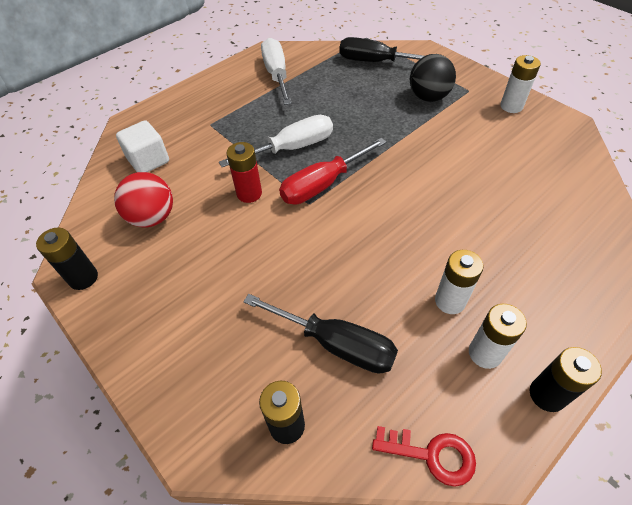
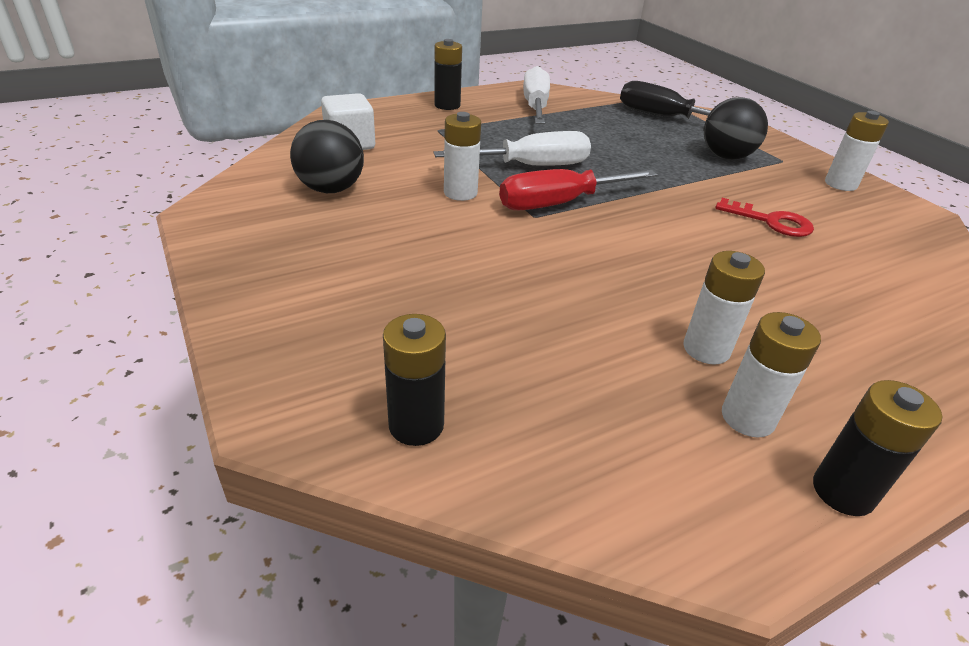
camera: 10 degrees right, 15 degrees down
black battery [36,227,98,290] -> black battery moved to [434,39,462,110]
red ball [114,172,173,227] -> black ball [290,120,364,193]
red battery [226,142,262,203] -> white battery [444,112,481,201]
black screwdriver [243,294,398,374] -> none
red key [372,426,476,487] -> red key moved to [715,198,814,237]

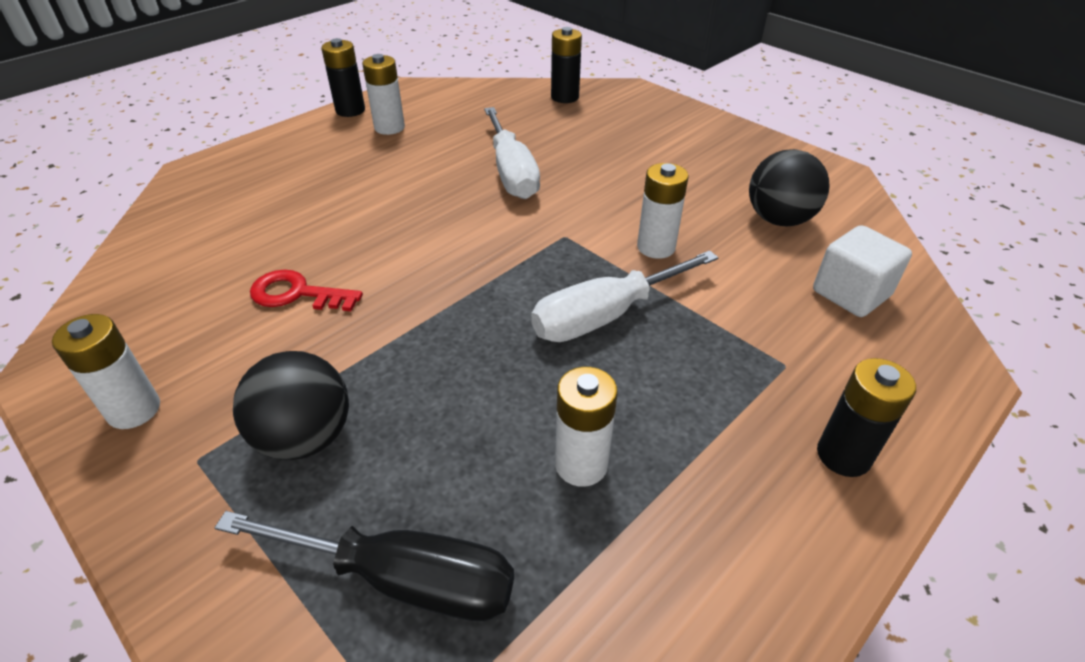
camera: 165 degrees right, 5 degrees up
red screwdriver [499,169,658,210] -> none
white screwdriver [523,66,550,124] -> white screwdriver moved to [484,107,540,199]
white battery [683,251,765,365] -> white battery moved to [555,367,618,487]

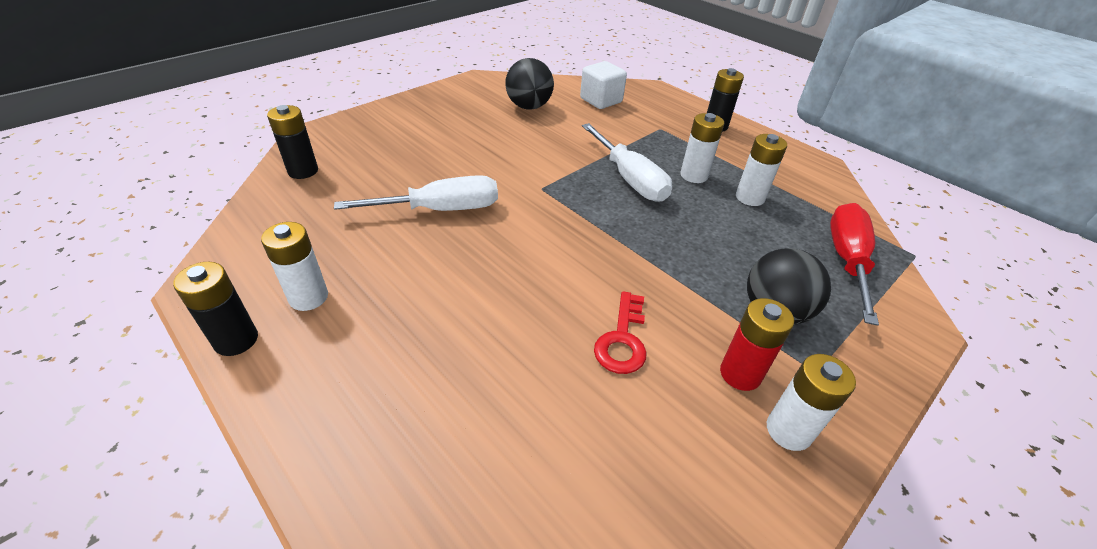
camera: 90 degrees left, 0 degrees up
black screwdriver [214,511,514,621] -> red screwdriver [830,203,879,326]
white battery [637,163,689,259] -> white battery moved to [680,113,724,183]
none -> red battery [720,298,794,391]

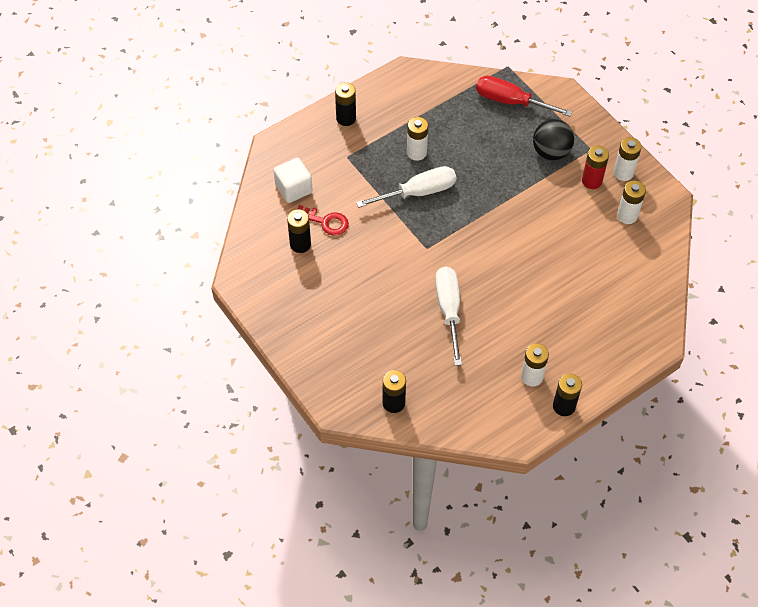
camera: 80 degrees left, 15 degrees up
black ball [505,58,554,110] -> black battery [287,209,311,253]
red key [594,291,647,374] -> red key moved to [297,205,349,236]
white battery [736,134,787,206] -> white battery moved to [617,180,646,224]

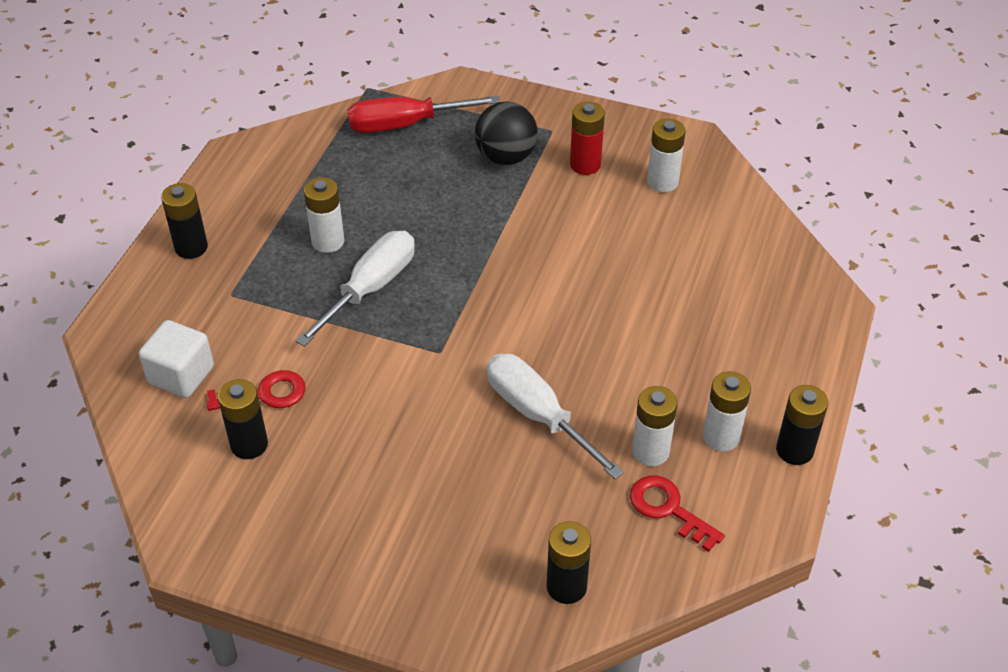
camera: 35 degrees left, 10 degrees down
white battery [614,137,642,181] -> white battery moved to [632,386,677,466]
none -> red key [630,476,725,552]

